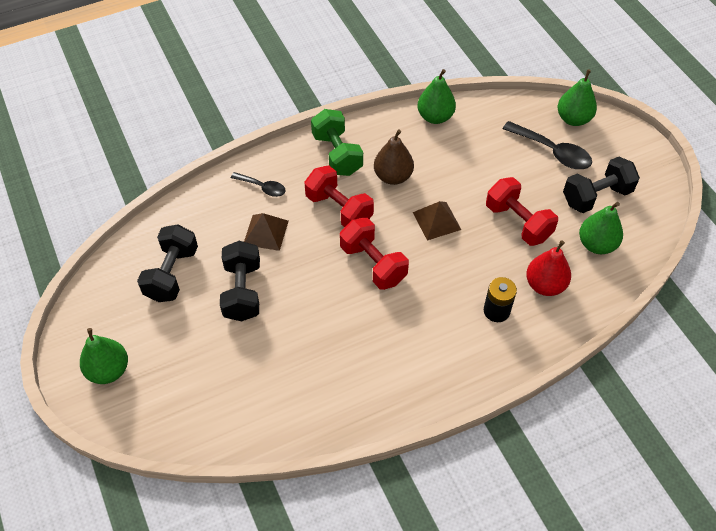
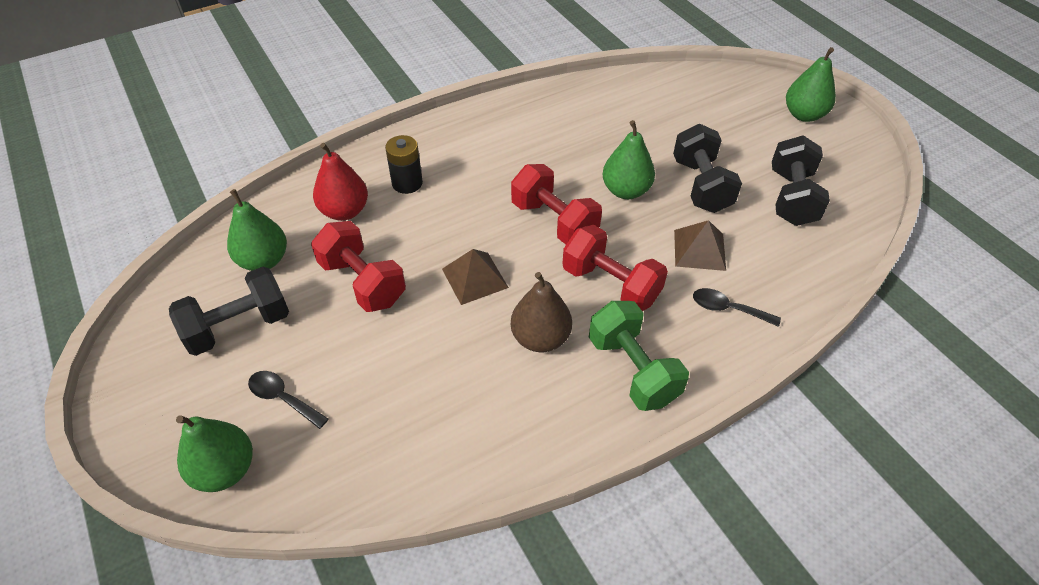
camera: 175 degrees right, 5 degrees down
green pear [418,69,456,124] -> green pear moved to [602,120,655,199]
black spoon [503,121,592,169] -> black spoon [248,371,328,429], size x0.60

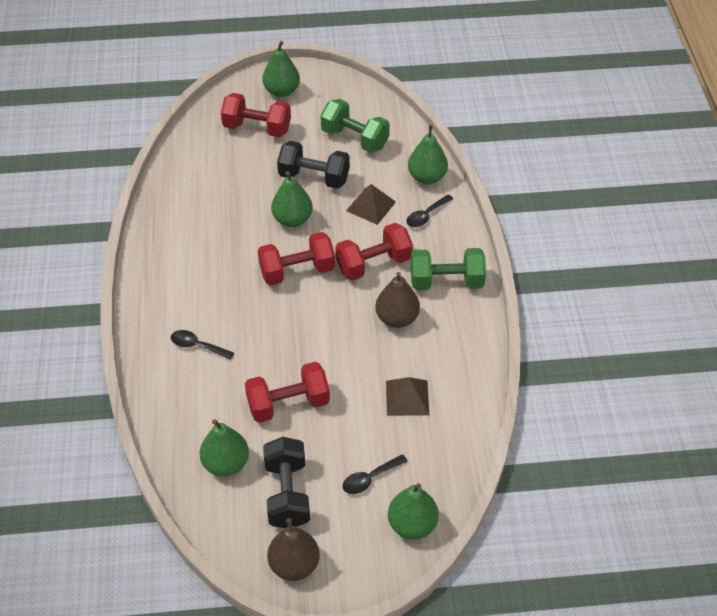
camera: 65 degrees left, 0 degrees up
red pear [313,143,368,221] -> none
black battery [385,135,423,194] -> black spoon [171,330,234,360]
brown pyramid [442,249,509,305] -> brown pyramid moved to [386,377,429,416]
black dumbbell [772,135,830,226] -> green dumbbell [321,99,390,153]
none -> red dumbbell [221,93,291,137]
none -> brown pear [267,518,320,581]
none -> green pear [408,125,448,184]

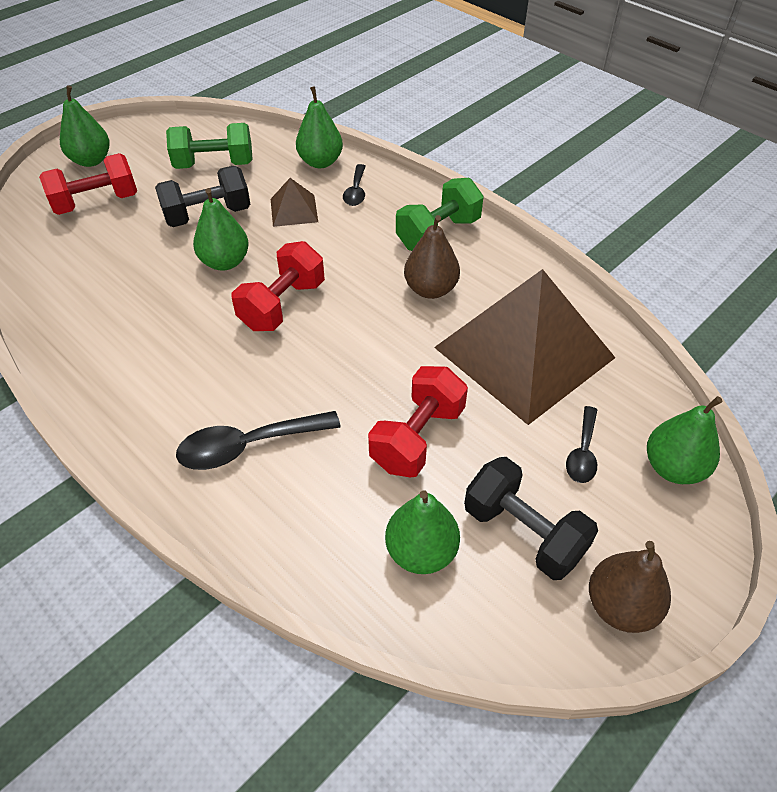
camera: 40 degrees left, 0 degrees up
black spoon [171,330,234,360] -> black spoon [176,411,341,470], size x1.66
red dumbbell [335,223,413,281] -> none
brown pyramid [386,377,429,416] -> brown pyramid [434,269,615,425], size x2.39

